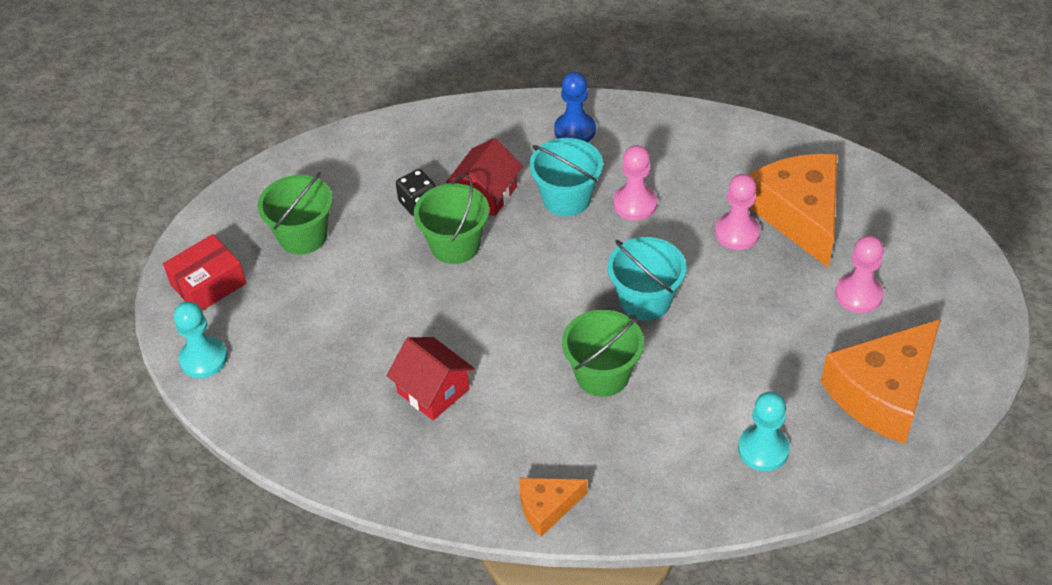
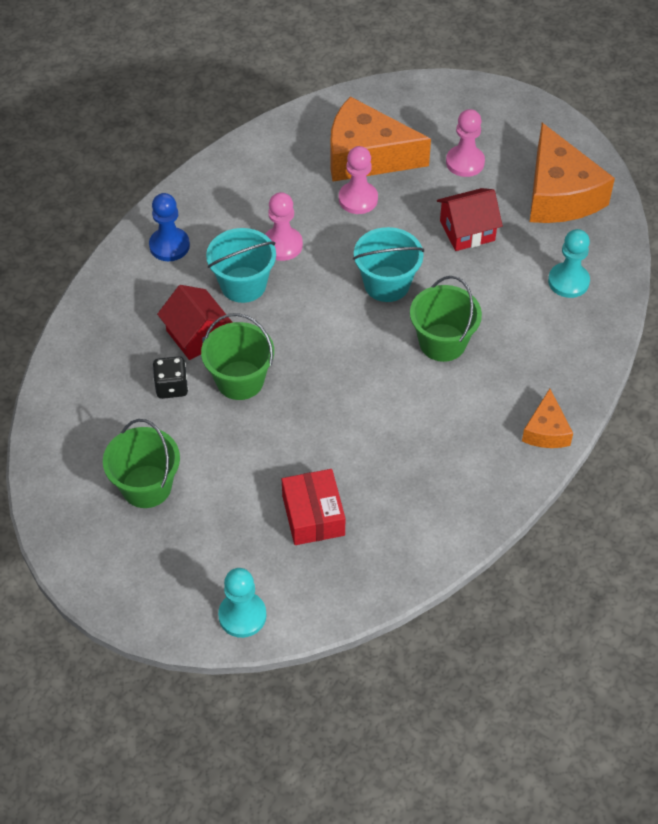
camera: 65 degrees left, 5 degrees up
red box [163,234,246,311] -> red box moved to [282,469,345,545]
red house [387,337,475,420] -> red house moved to [437,188,503,251]

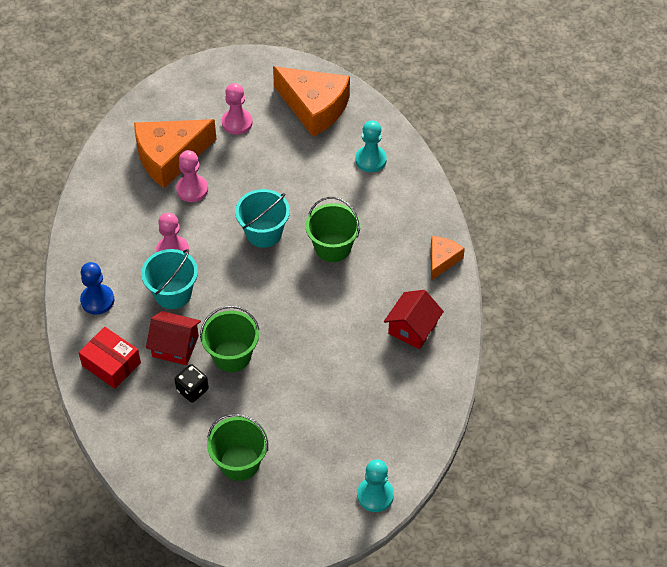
camera: 40 degrees left, 0 degrees up
red box [282,469,345,545] -> red box moved to [79,327,141,389]
red house [437,188,503,251] -> red house moved to [384,290,444,350]
orange cheese [522,389,573,448] -> orange cheese turned 120 degrees counterclockwise [431,236,465,281]

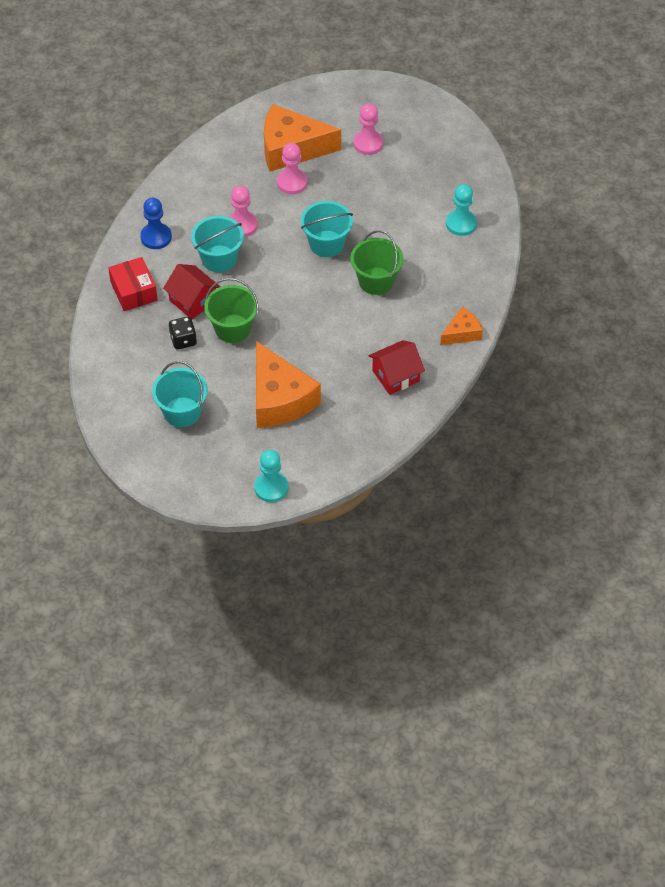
camera: 30 degrees right, 0 degrees up
green bucket [207,413,268,481] -> turquoise bucket [152,361,208,427]
orange cheese [273,66,350,137] -> orange cheese moved to [256,341,321,428]

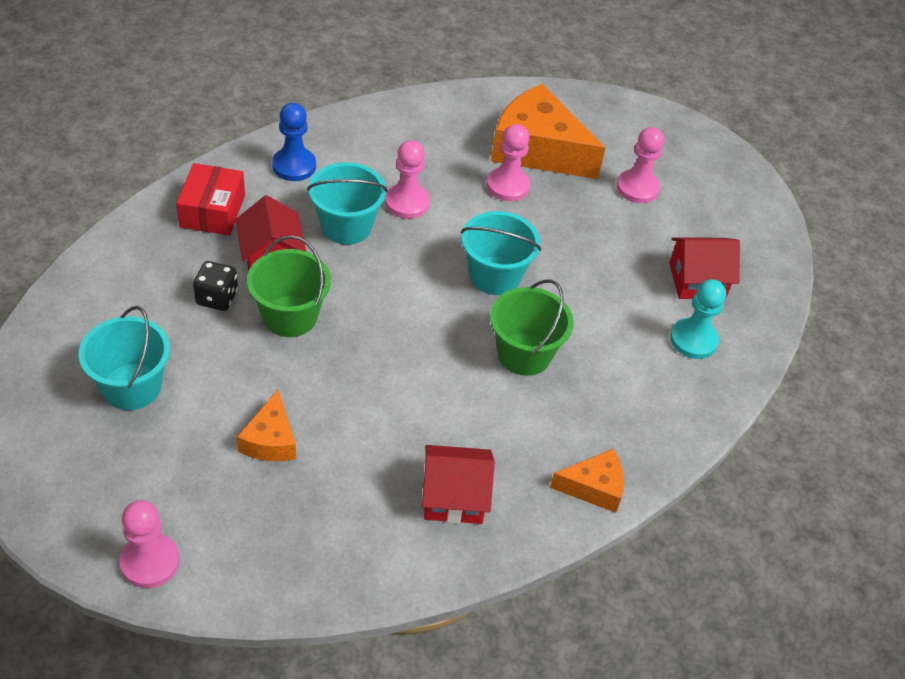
camera: 25 degrees right, 5 degrees down
turquoise pawn [254,450,288,502] -> pink pawn [120,500,180,588]
orange cheese [256,341,321,428] -> orange cheese [237,390,296,461], size x0.51
none -> red house [669,238,740,299]

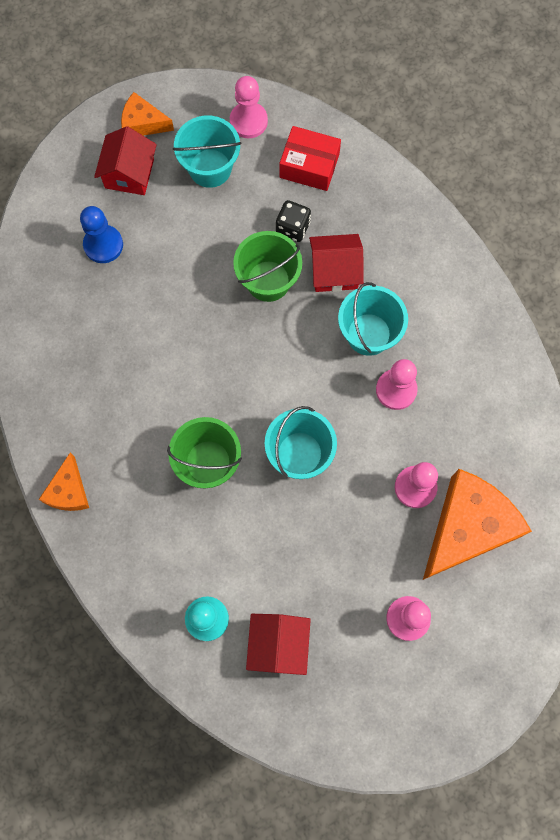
camera: 105 degrees right, 25 degrees up
pink pawn [120,500,180,588] -> pink pawn moved to [230,76,268,138]
red box [176,163,245,236] -> red box moved to [280,126,341,191]
orange cheese [237,390,296,461] -> orange cheese moved to [121,92,174,136]
blue pawn [272,103,316,181] -> blue pawn moved to [80,206,123,263]
red house [422,445,495,524] -> red house moved to [94,126,157,195]

